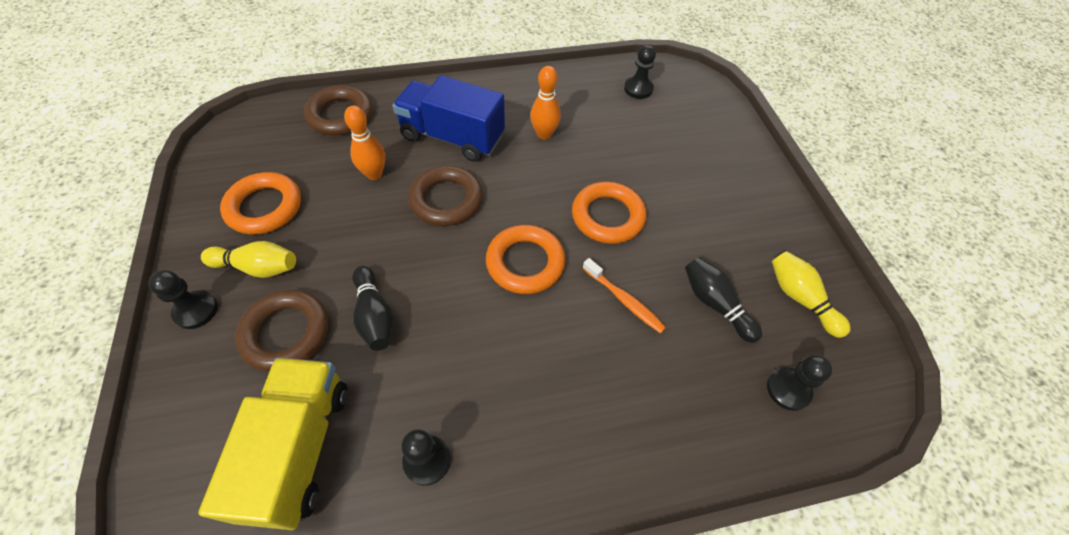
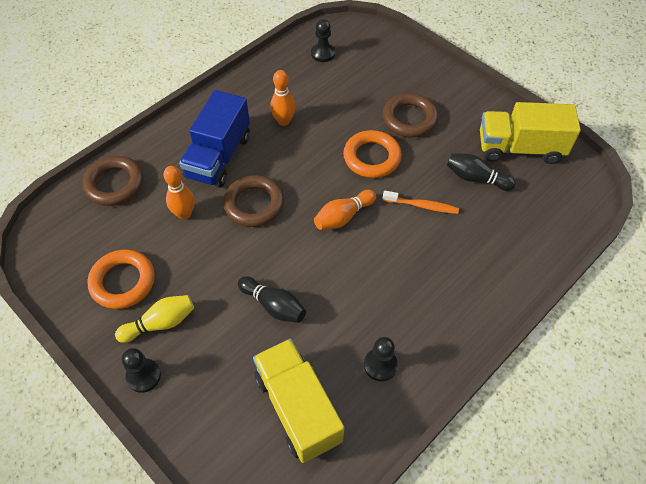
camera: 30 degrees left, 0 degrees up
brown ring [235,290,328,372] -> brown ring moved to [383,93,439,137]
blue truck [392,75,505,162] -> blue truck turned 60 degrees counterclockwise [179,90,250,188]
orange ring [486,225,566,294] -> orange bowling pin [314,190,376,230]
black pawn [767,355,833,411] -> none
yellow bowling pin [772,251,851,338] -> yellow truck [480,102,581,164]

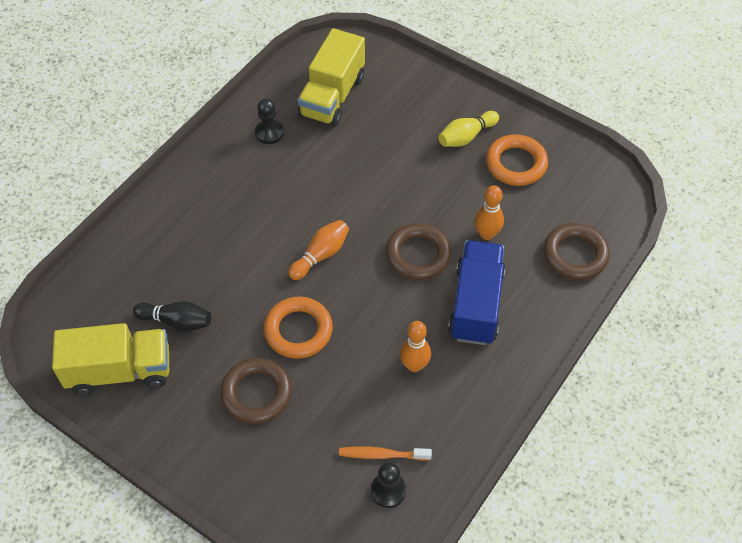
camera: 170 degrees right, 0 degrees up
black pawn [122,348,161,393] -> none
black bowling pin [238,276,306,323] -> none
yellow truck [253,338,344,463] -> yellow truck turned 60 degrees clockwise [298,28,365,127]
orange toothbrush [383,191,459,214] -> orange toothbrush moved to [339,446,432,461]

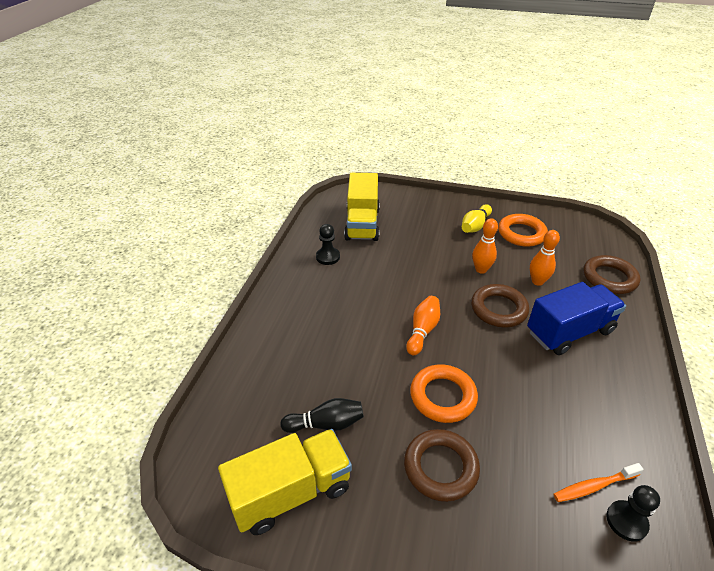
camera: 20 degrees left, 15 degrees down
orange bowling pin [400,321,431,372] -> orange bowling pin moved to [472,218,498,274]
blue truck [448,240,505,345] -> blue truck turned 75 degrees clockwise [527,282,626,355]

